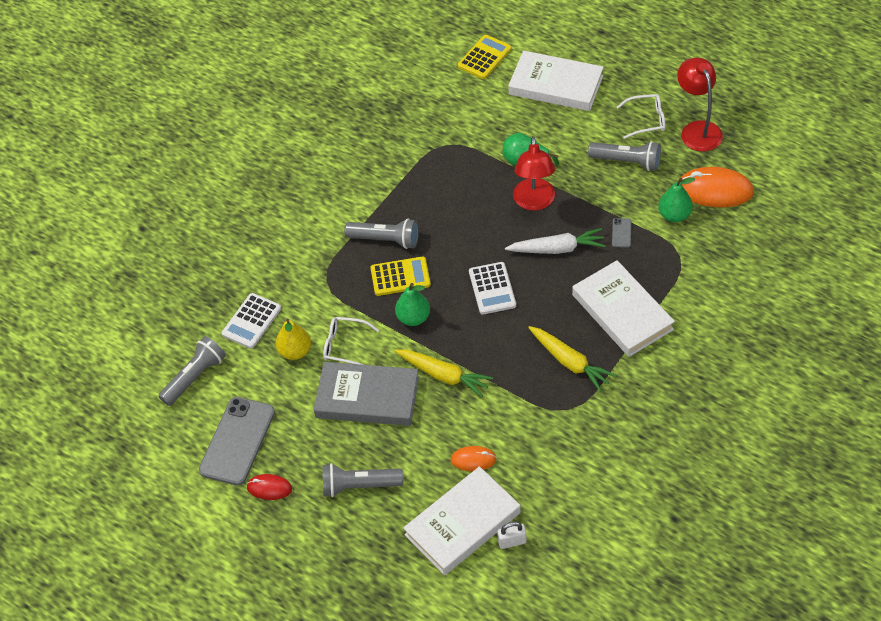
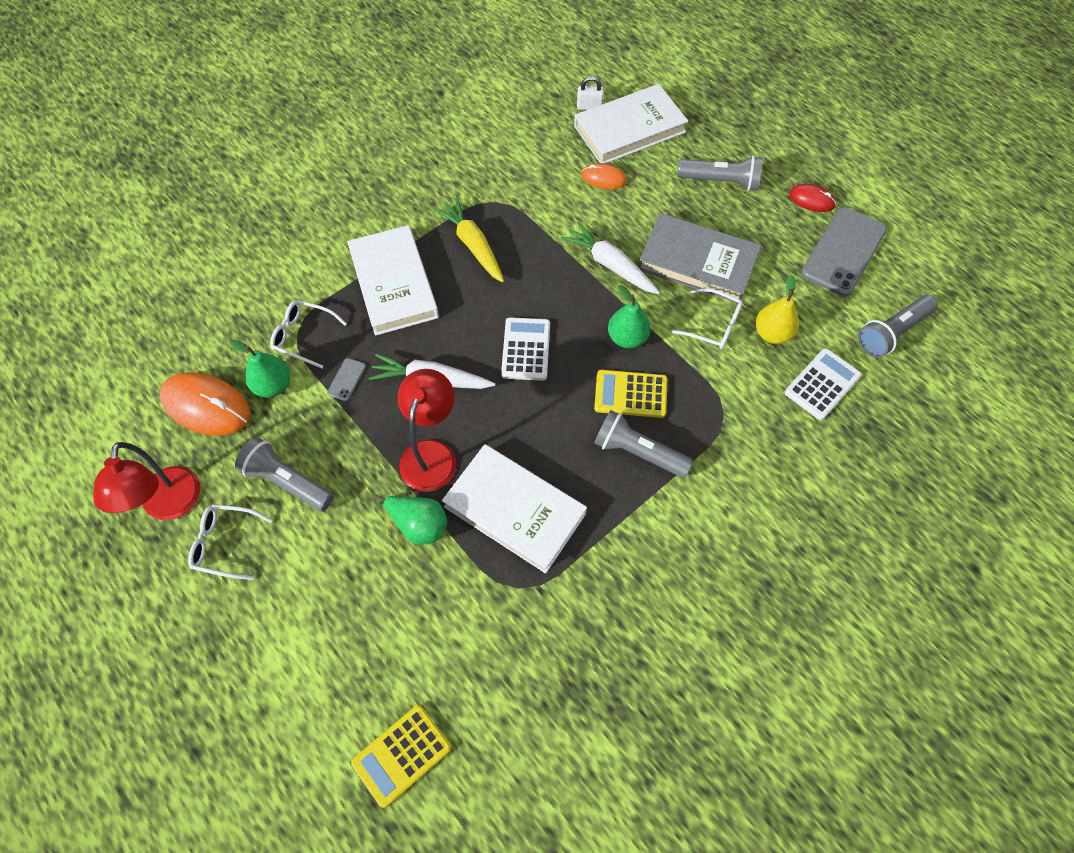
camera: 170 degrees left, 10 degrees up
yellow carrot [395,349,493,397] -> white carrot [561,221,660,294]
white book [508,51,604,111] -> white book moved to [442,444,587,573]
none -> white glasses [270,300,347,369]

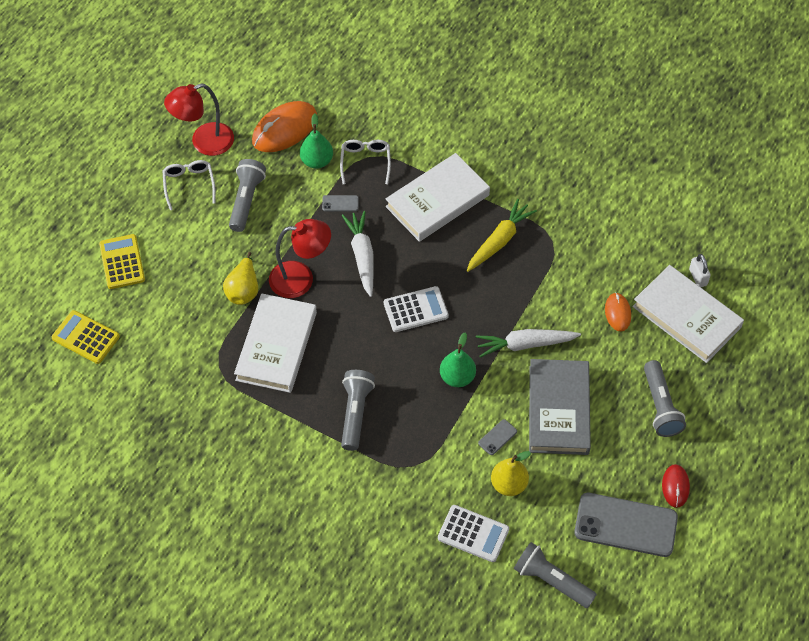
camera: 70 degrees right, 5 degrees down
orange mouse [160,373,251,435] -> orange mouse turned 45 degrees clockwise [252,101,317,152]
green pear [374,495,447,545] -> yellow pear [223,252,258,305]
white carrot [561,221,660,294] -> white carrot turned 120 degrees counterclockwise [476,329,581,358]
yellow calculator [594,370,667,418] -> yellow calculator moved to [99,234,145,289]
white glasses [671,288,743,349] -> grey phone [478,419,517,455]

